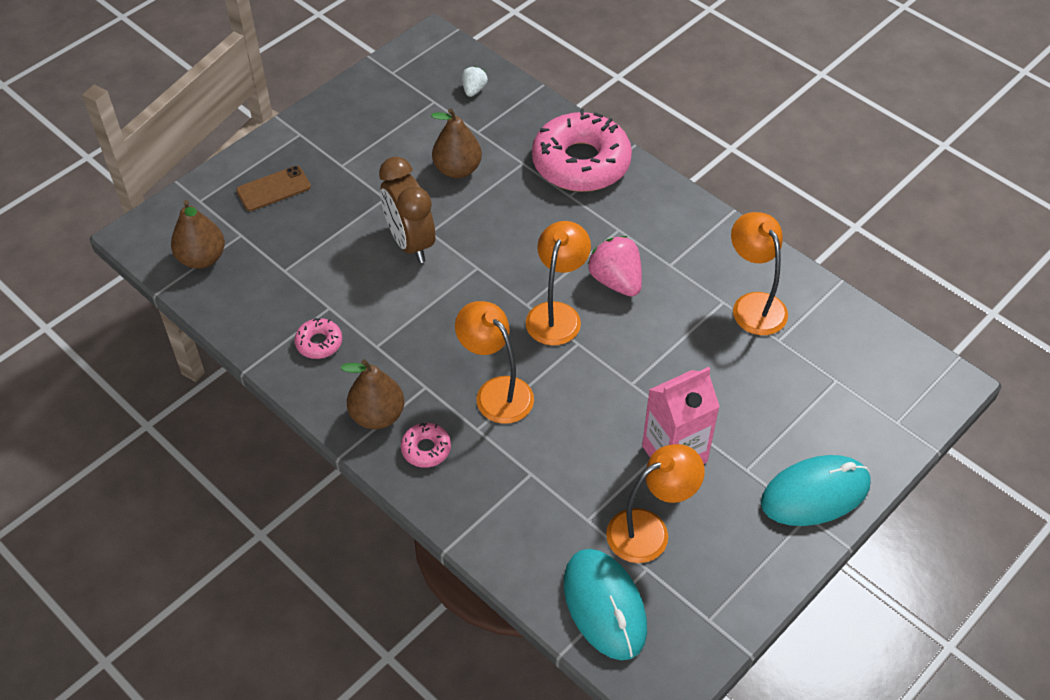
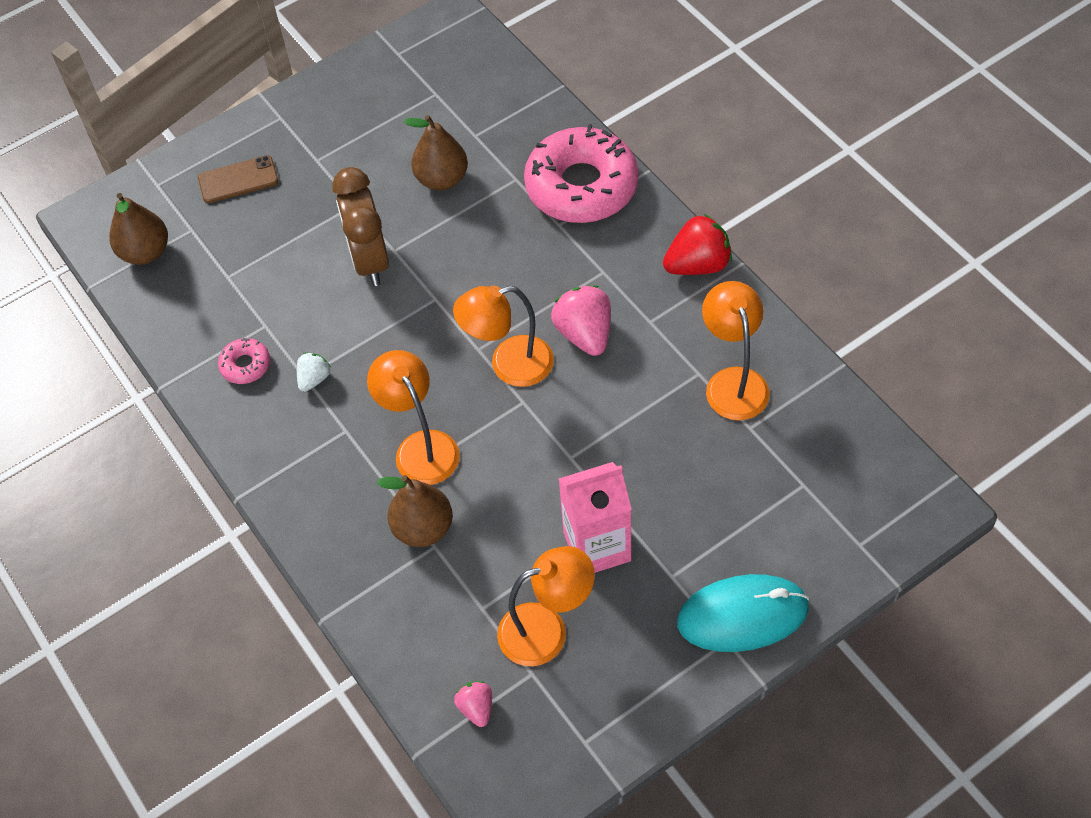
camera: 15 degrees right, 5 degrees up
brown pear [340,359,404,429] -> brown pear moved to [377,475,453,547]
pink donut [401,423,451,468] -> none
white strawberry [462,66,488,97] -> white strawberry moved to [297,353,331,392]
orange lamp [526,221,591,345] -> orange lamp turned 135 degrees counterclockwise [453,286,554,387]
turquoise mouse [564,549,647,660] -> pink strawberry [454,681,492,727]
none -> red strawberry [663,214,732,275]

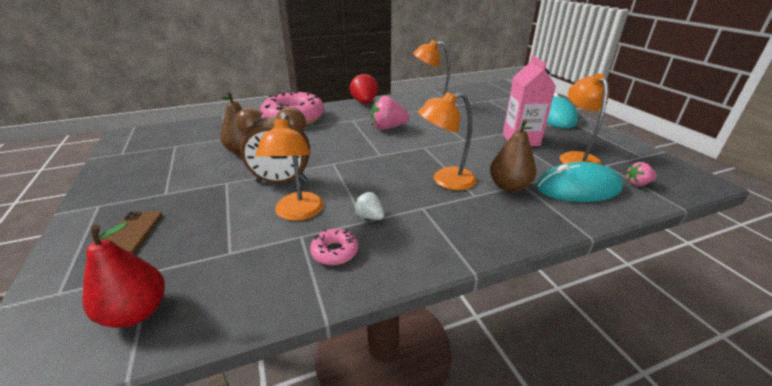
camera: 80 degrees left, 25 degrees down
brown pear [109,193,168,265] -> red pear [82,222,165,328]
orange lamp [453,286,554,387] -> orange lamp moved to [255,114,324,221]
none -> turquoise mouse [536,162,623,202]

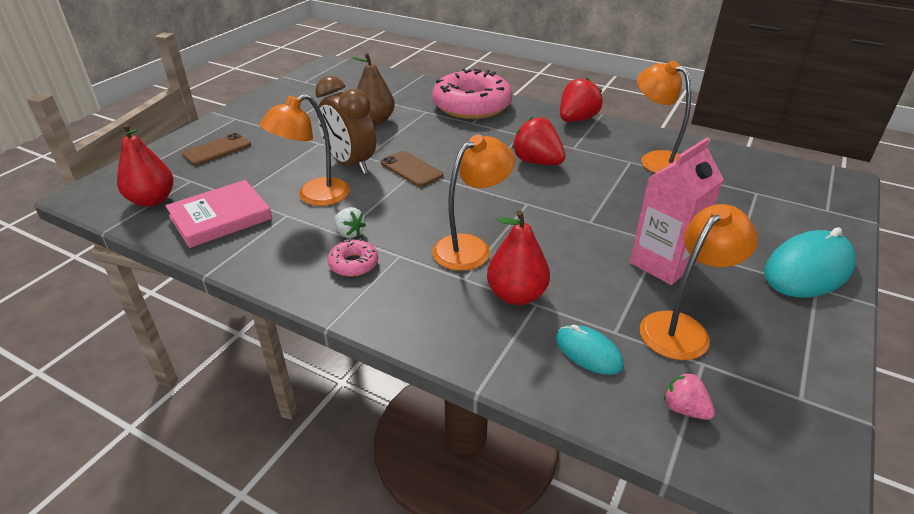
camera: 50 degrees right, 5 degrees up
pink donut [310,229,358,265] -> pink donut moved to [327,238,378,277]
white strawberry [354,192,384,220] -> white strawberry turned 135 degrees clockwise [334,207,366,238]
pink strawberry [371,96,409,130] -> red strawberry [512,117,565,165]
orange lamp [418,92,477,190] -> orange lamp turned 105 degrees clockwise [432,134,515,271]
brown pear [490,119,536,192] -> red pear [487,210,550,305]
turquoise mouse [536,162,623,202] -> turquoise mouse [556,325,624,375], size x0.55
none -> pink book [165,180,272,248]
none -> brown phone [381,151,443,187]

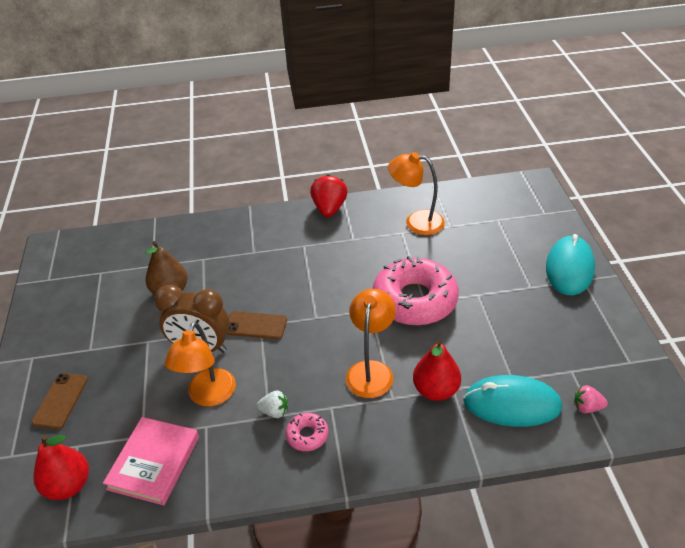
camera: 35 degrees left, 5 degrees up
pink donut [432,68,512,119] -> pink donut moved to [373,256,459,325]
red strawberry [512,117,565,165] -> none
turquoise mouse [556,325,624,375] -> turquoise mouse [463,375,562,427], size x1.80
pink carton [630,137,724,285] -> none
orange lamp [640,204,758,360] -> none

